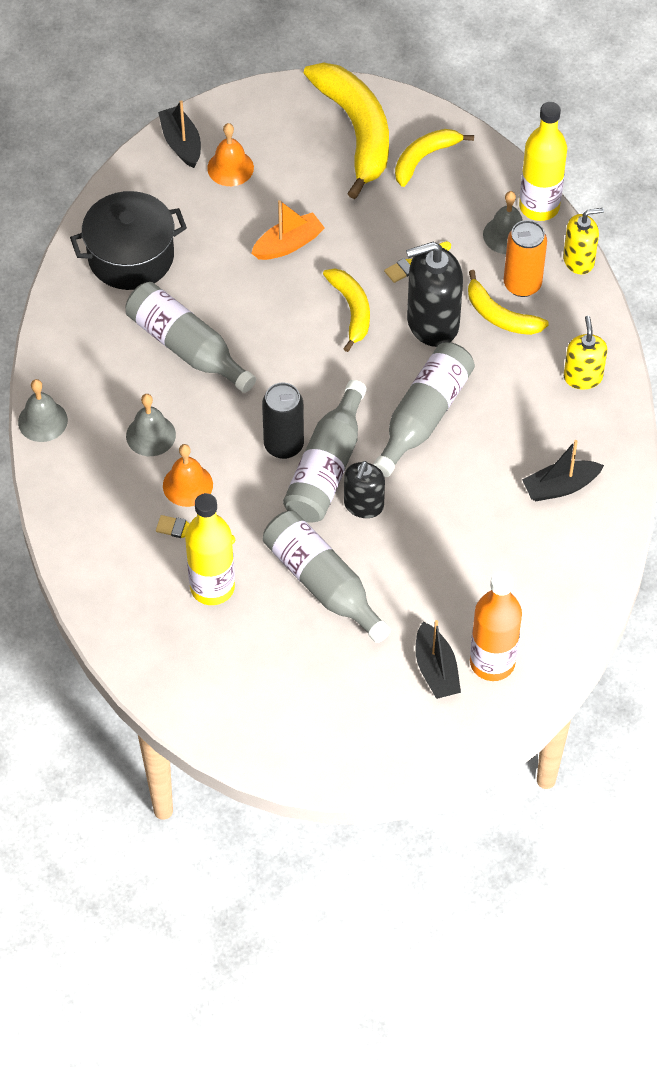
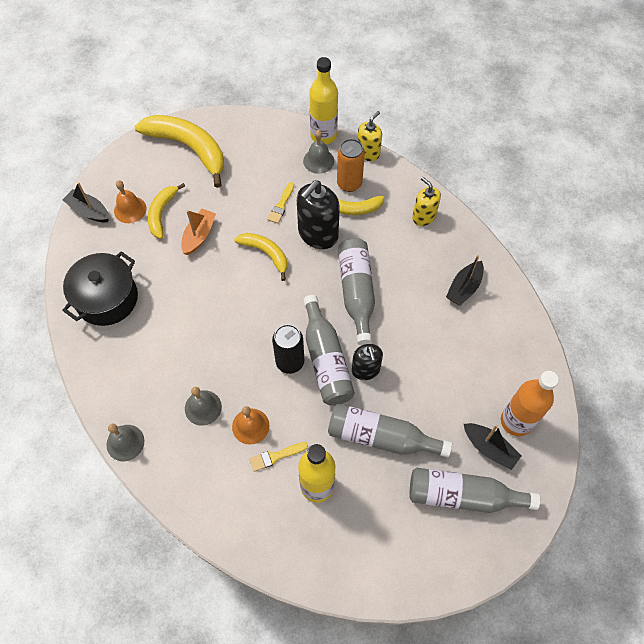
camera: 35 degrees left, 5 degrees up
grey bottle [125,282,256,393] -> grey bottle moved to [409,468,540,513]
yellow banana [395,129,474,187] -> yellow banana moved to [148,183,185,239]

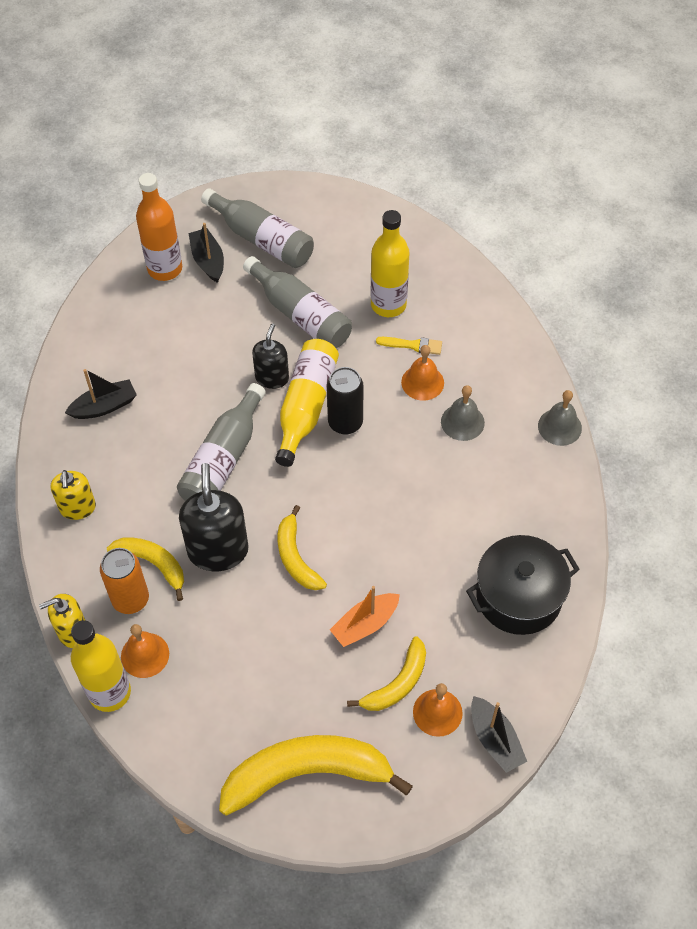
camera: 150 degrees left, 5 degrees down
yellow banana [134,115,224,188] -> yellow banana turned 105 degrees clockwise [219,735,413,815]
yellow brush [267,182,294,224] -> none
black soap dispenser [297,180,340,249] -> black soap dispenser turned 75 degrees counterclockwise [179,463,248,571]
grey bell [303,130,334,174] -> orange bell [121,624,169,678]
grey bottle [303,295,355,406] -> yellow bottle [275,339,339,467]

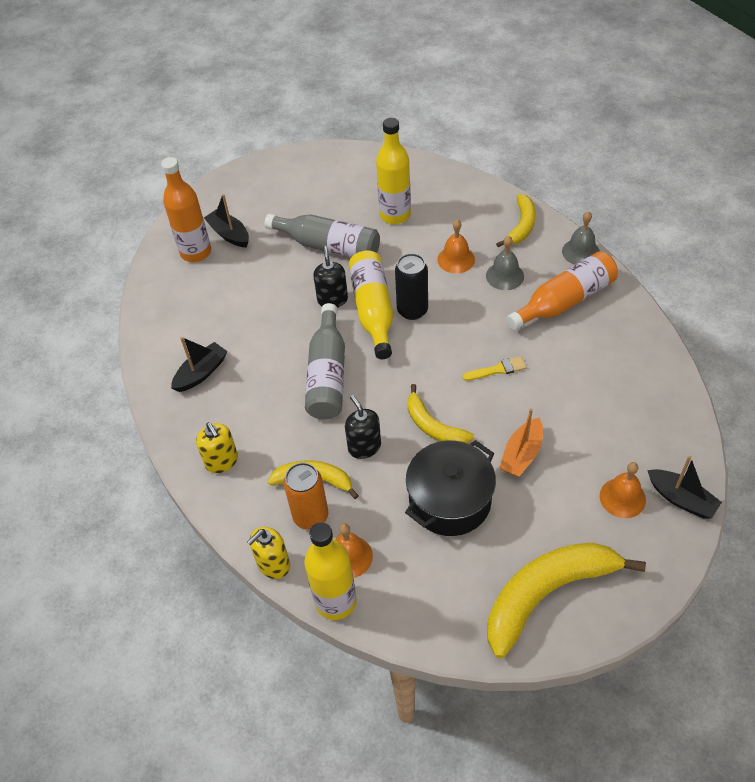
camera: 20 degrees left, 5 degrees down
black soap dispenser [179,463,248,571] -> black soap dispenser [345,395,381,459], size x0.61
grey bottle [201,188,314,268] -> none
yellow banana [347,636,426,711] -> yellow banana moved to [496,194,536,247]
yellow brush [376,337,442,355] -> yellow brush moved to [462,356,526,381]
black pot [466,535,580,635] -> black pot moved to [405,440,496,536]
none -> orange bottle [506,251,618,330]

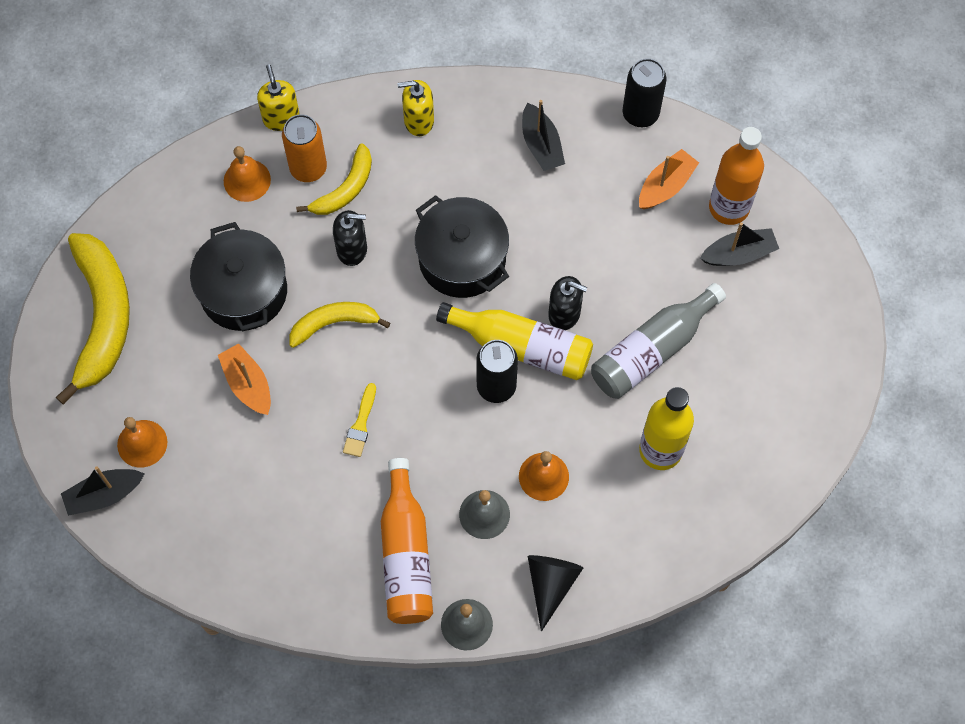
camera: 115 degrees right, 15 degrees up
yellow bottle [304,522,357,620] -> none
grey bottle [305,303,345,420] -> black pot [415,195,509,298]
yellow banana [496,194,536,247] -> black cone [528,555,583,632]
none -> black can [623,58,666,127]
none -> orange boat [639,149,699,209]

